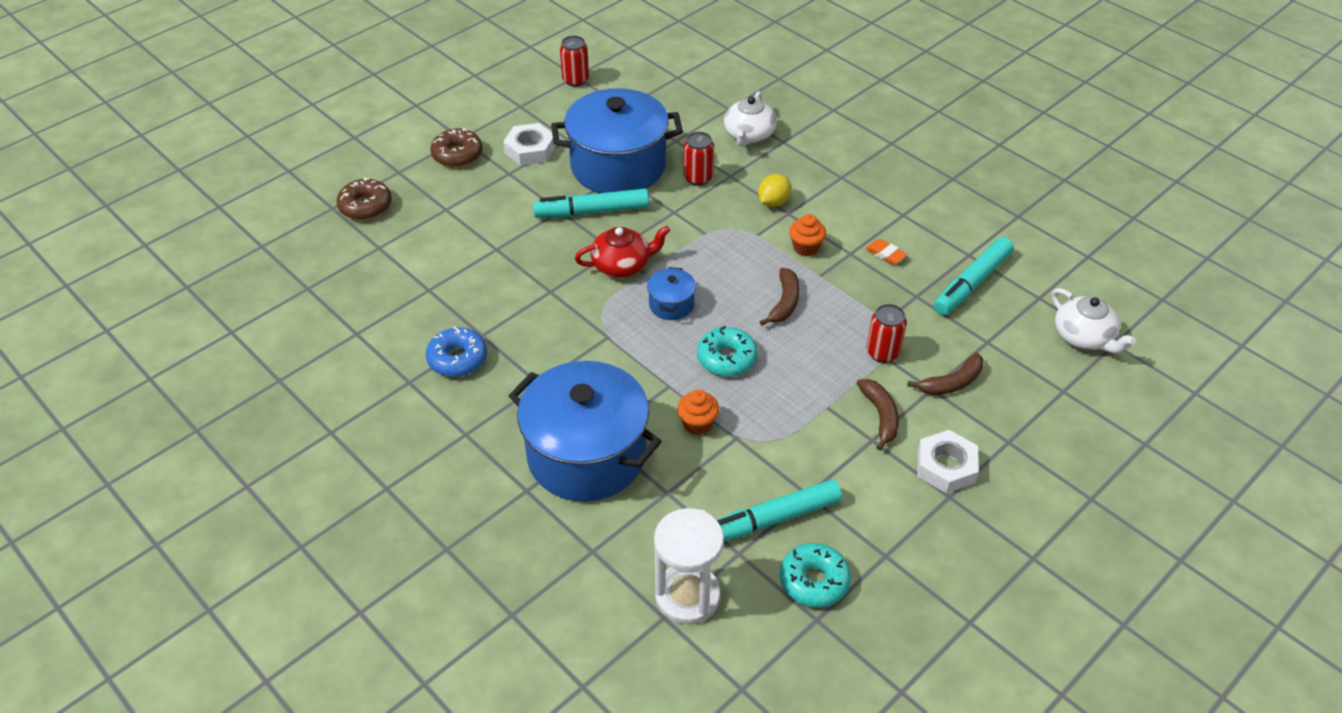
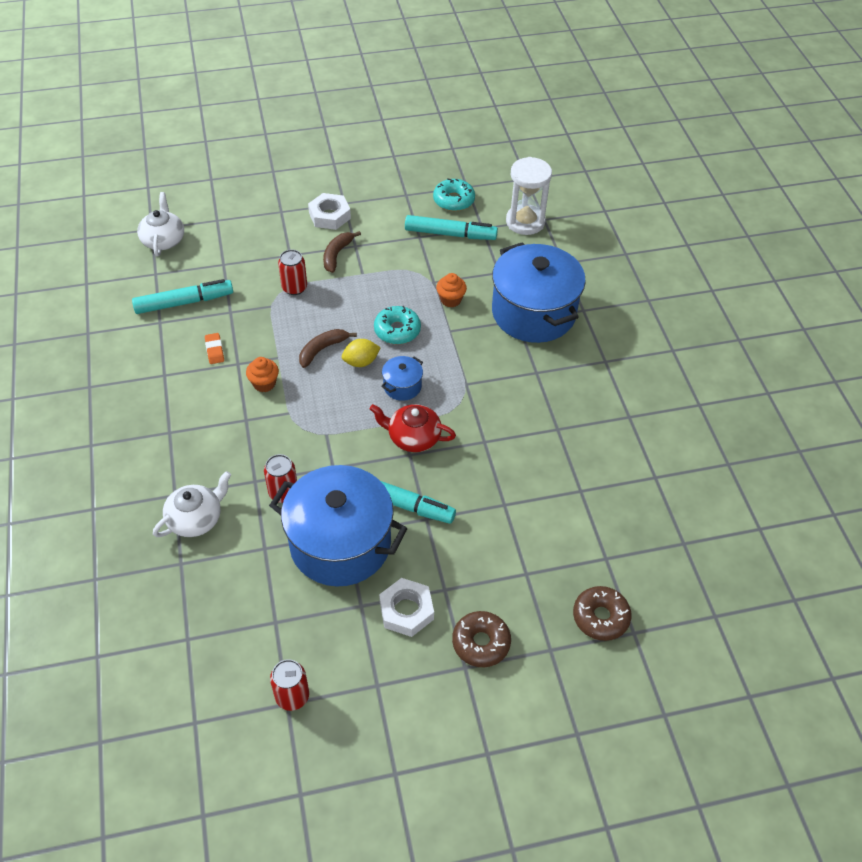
camera: 150 degrees left, 5 degrees up
blue donut [426,327,487,377] -> none
yellow lemon [758,174,791,207] -> yellow lemon moved to [342,339,381,367]
brown banana [907,353,983,395] -> none

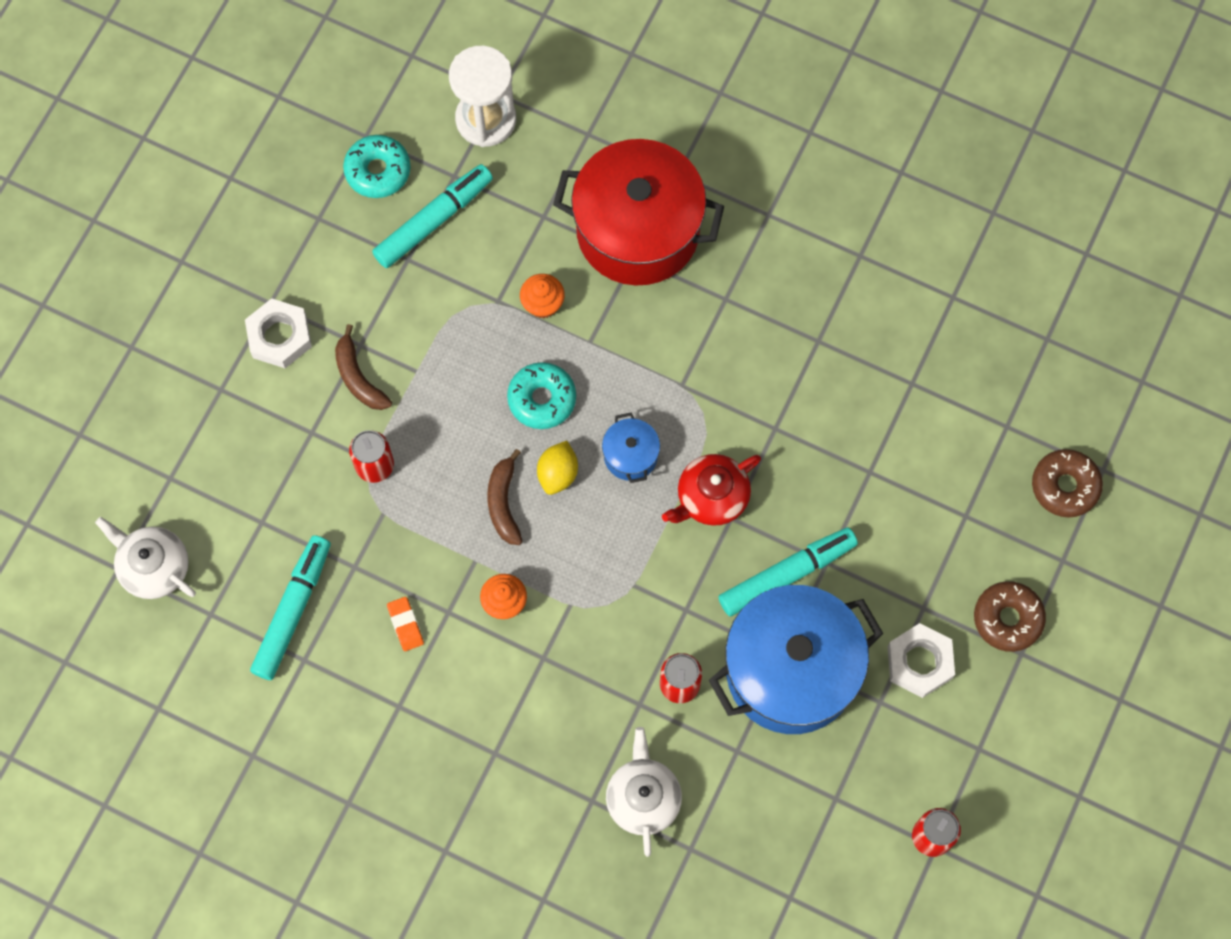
camera: 50 degrees left, 20 degrees up
orange eraser [205,333,224,364] -> orange eraser turned 45 degrees clockwise [387,597,424,651]
blue pot [492,242,586,343] -> red pot [553,139,724,285]

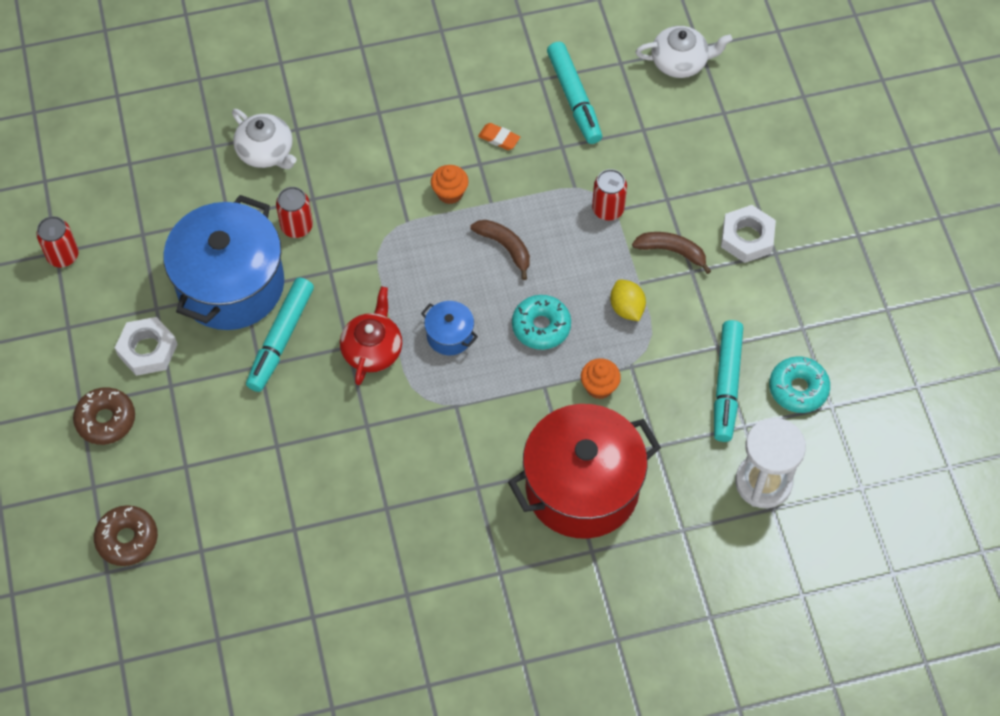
camera: 140 degrees right, 10 degrees down
yellow lemon [537,441,578,495] -> yellow lemon moved to [610,279,646,321]

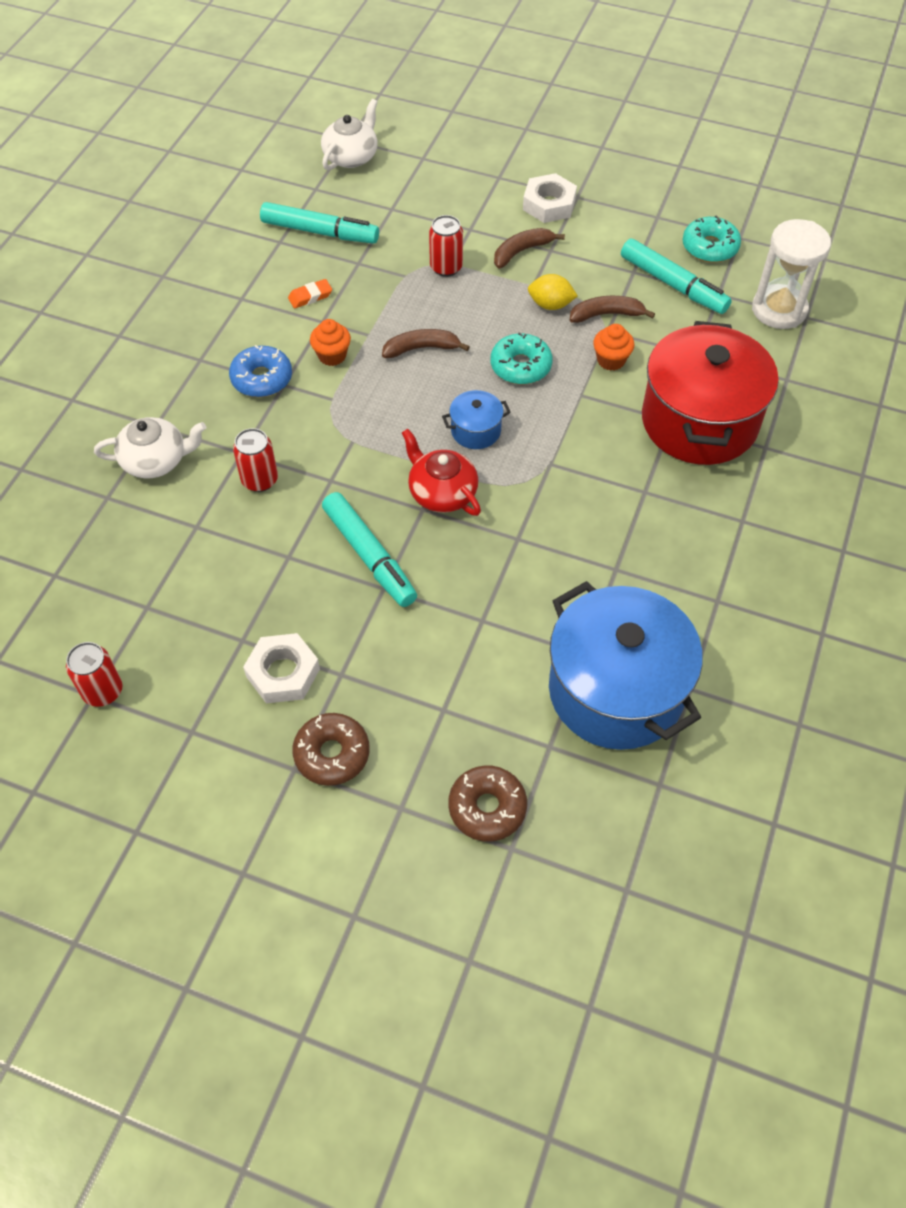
camera: 55 degrees left, 5 degrees down
blue pot [163,195,284,330] -> blue pot moved to [549,581,703,750]
none -> blue donut [229,345,292,397]
none -> brown banana [570,296,655,323]

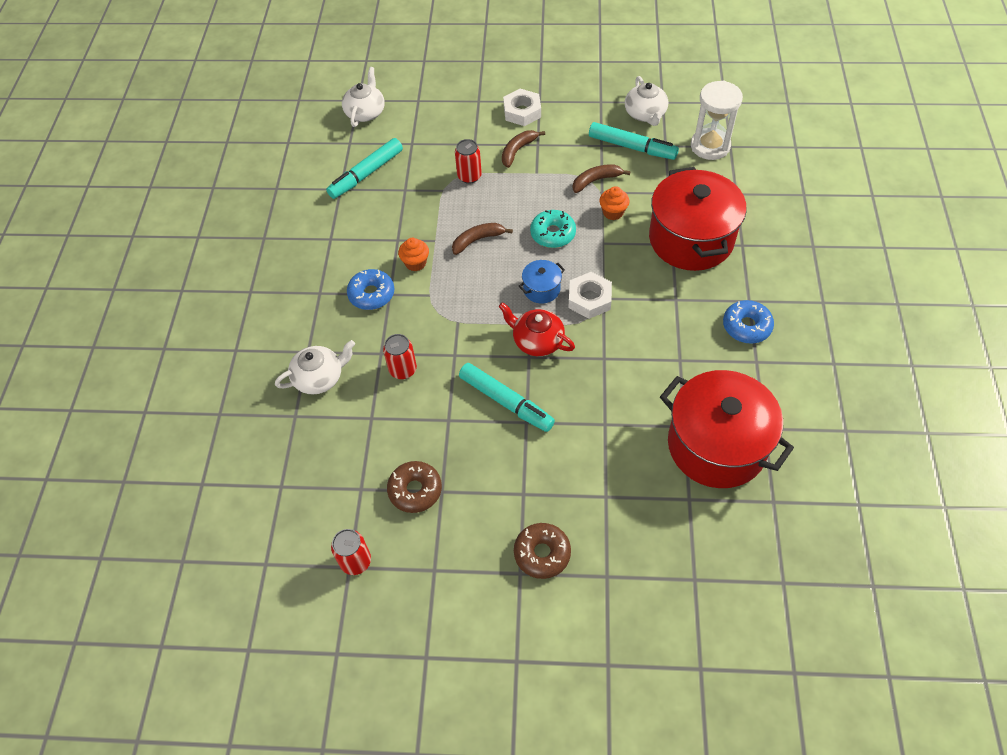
camera: 15 degrees left, 0 degrees up
white nut [243,633,320,704] -> white nut moved to [568,272,612,319]
turquoise marker [260,202,379,244] -> turquoise marker turned 135 degrees clockwise [326,138,403,199]
orange eraser [288,279,332,308] -> none
brown donut [448,765,527,842] -> brown donut moved to [387,461,442,513]
yellow lemon [528,274,578,310] -> none
blue pot [549,581,703,750] -> red pot [660,370,794,488]
turquoise donut [683,216,741,263] -> white teapot [625,76,668,126]
none -> blue donut [723,300,774,344]

